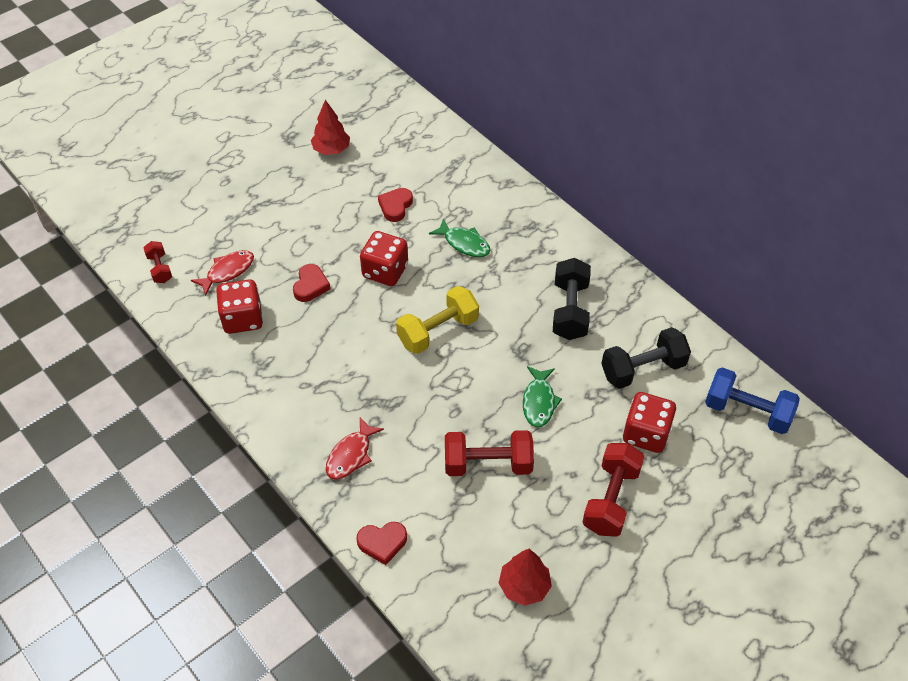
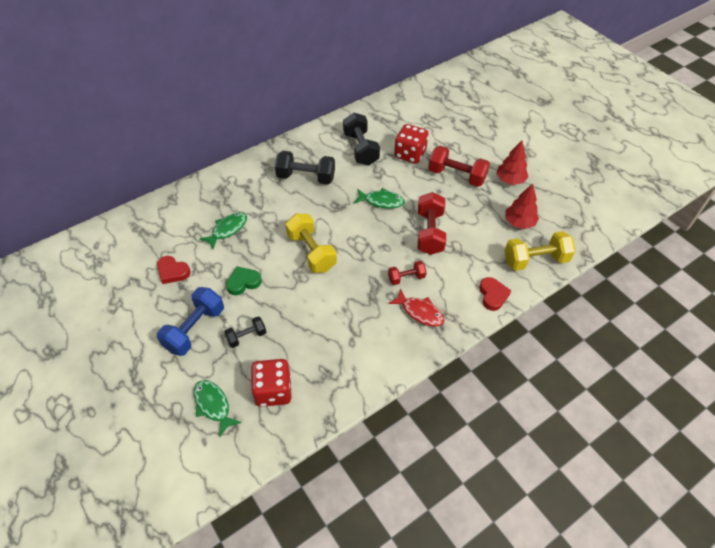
camera: 85 degrees left, 0 degrees up
red dumbbell [143,241,172,283] -> red dumbbell moved to [388,261,427,285]
red fish [191,250,254,296] -> green fish [194,380,242,437]
red heart [293,264,331,302] -> black dumbbell [224,317,266,348]
red tree [311,100,350,155] -> red tree moved to [496,140,528,185]
red dice [360,231,408,286] -> green heart [226,266,262,295]
blue dumbbell [705,367,800,434] -> blue dumbbell moved to [157,287,224,356]
none -> yellow dumbbell [505,231,576,271]

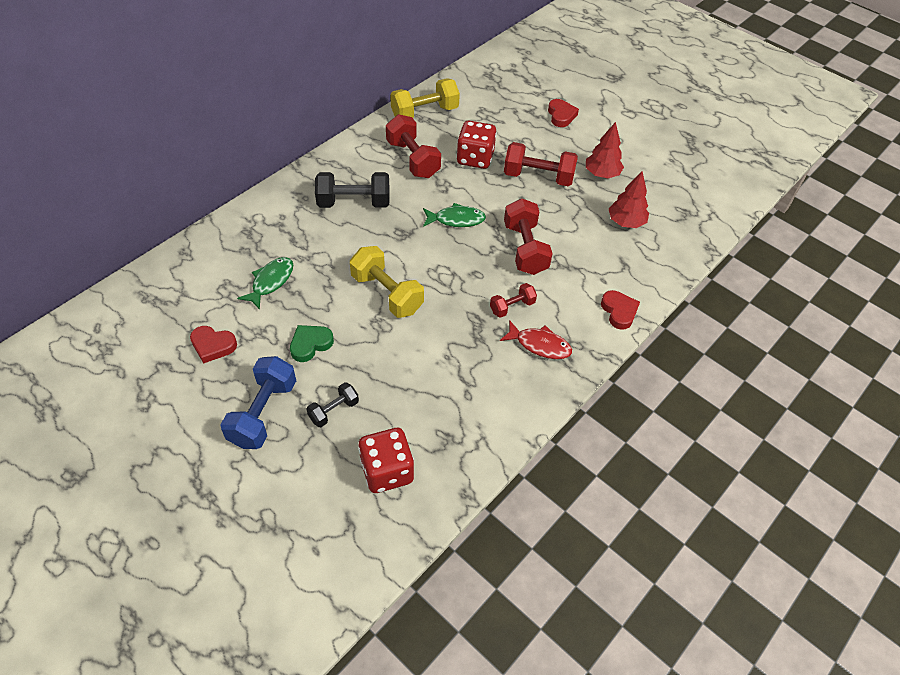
camera: 15 degrees left, 0 degrees up
green fish [194,380,242,437] -> none
black dumbbell [343,113,380,165] -> red dumbbell [386,114,441,178]
yellow dumbbell [505,231,576,271] -> yellow dumbbell moved to [390,78,460,118]
none -> red heart [548,99,579,127]

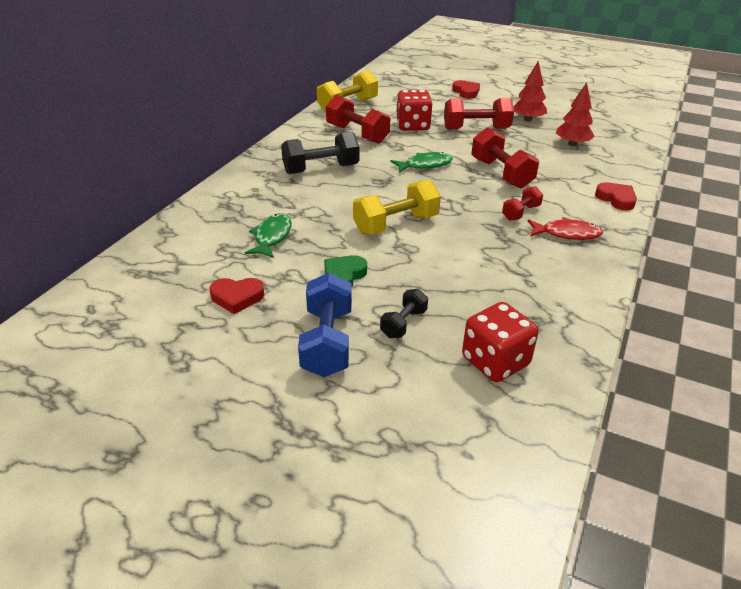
camera: 15 degrees left, 15 degrees down
yellow dumbbell [350,246,424,318] -> yellow dumbbell turned 60 degrees counterclockwise [353,180,441,235]

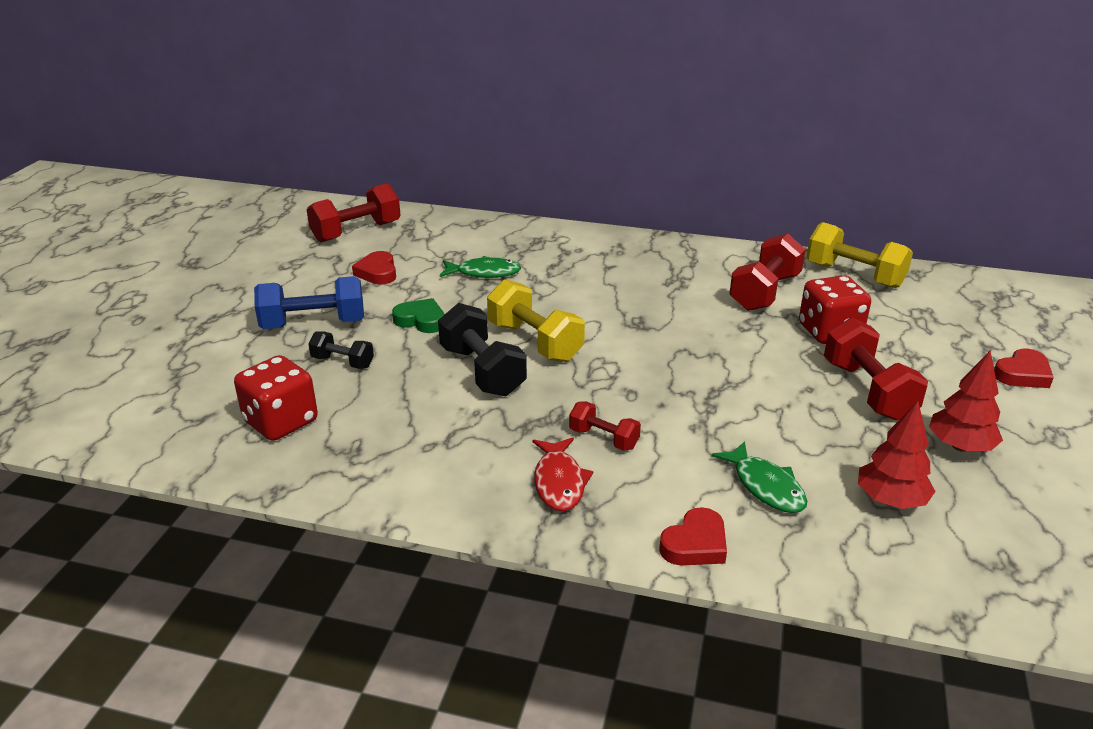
camera: 80 degrees right, 5 degrees down
black dumbbell [281,132,359,174] -> black dumbbell moved to [438,303,527,396]
green fish [391,152,453,173] -> green fish moved to [711,441,807,513]
red dumbbell [471,127,539,188] -> red dumbbell moved to [307,183,401,242]

